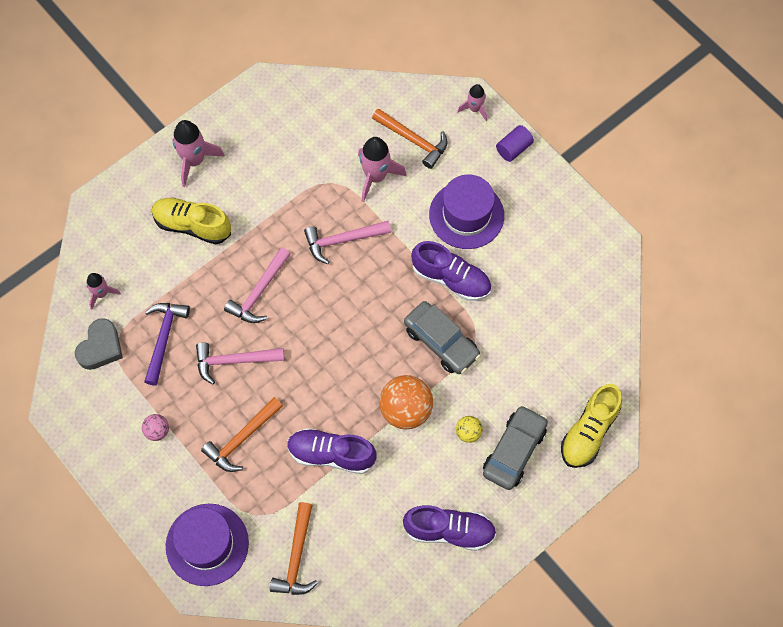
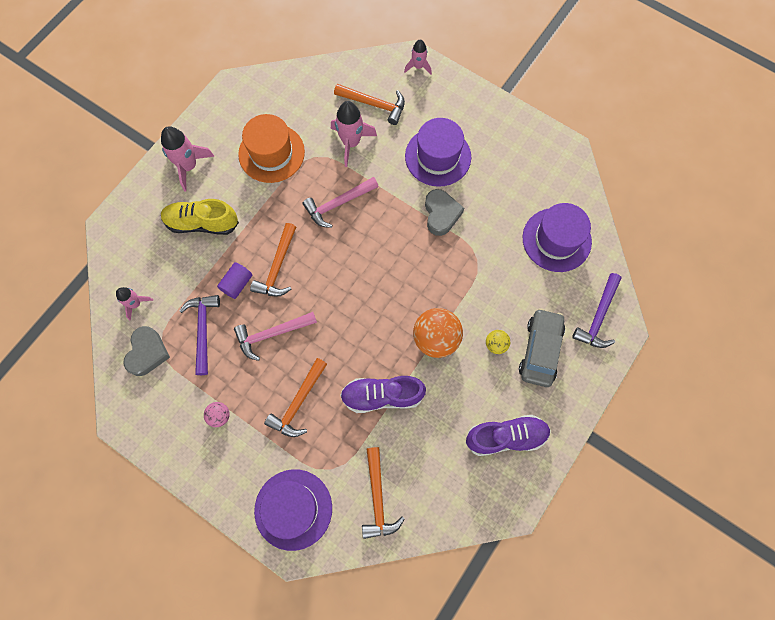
camera: 15 degrees left, 5 degrees up
pink hammer [224,248,291,323] -> orange hammer [250,223,296,297]
grey car [404,301,481,374] -> none
purple shoe [411,241,491,301] -> grey heart [425,189,464,236]
purple cylinder [496,125,534,162] -> purple cylinder moved to [217,262,252,299]
yellow shoe [561,384,622,468] -> purple hammer [572,273,621,348]
none -> orange hat [238,114,305,183]
none -> purple hat [523,203,592,272]

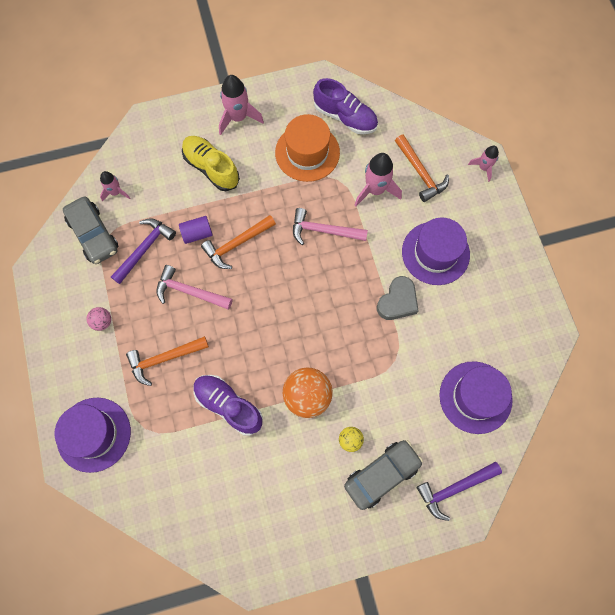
camera: 40 degrees right, 0 degrees up
grey heart [123,326,170,376] -> grey car [63,197,118,264]
orange hammer [362,447,405,539] -> none
purple shoe [466,415,551,456] -> purple shoe moved to [313,78,378,134]

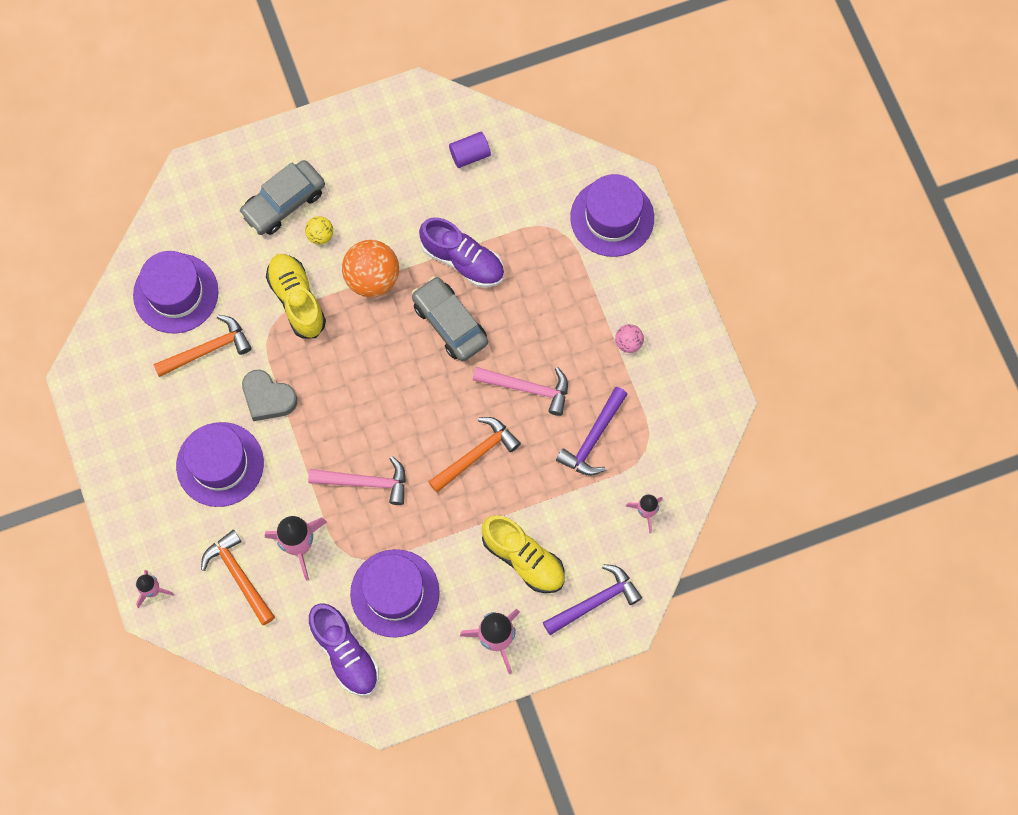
camera: 175 degrees right, 0 degrees up
grey car [63,197,118,264] -> grey car moved to [412,276,488,362]
orange hammer [126,336,209,386] -> orange hammer moved to [153,315,252,377]
purple cylinder [179,216,213,244] -> purple cylinder moved to [449,132,491,168]
orange hat [275,114,340,182] -> purple hat [350,549,440,638]
purple shoe [313,78,378,134] -> purple shoe turned 150 degrees counterclockwise [309,603,379,696]
grey heart [377,276,419,320] -> grey heart turned 90 degrees counterclockwise [242,370,297,421]
purple hammer [417,462,502,521] -> purple hammer moved to [543,564,642,635]
none -> yellow shoe [266,254,326,338]

